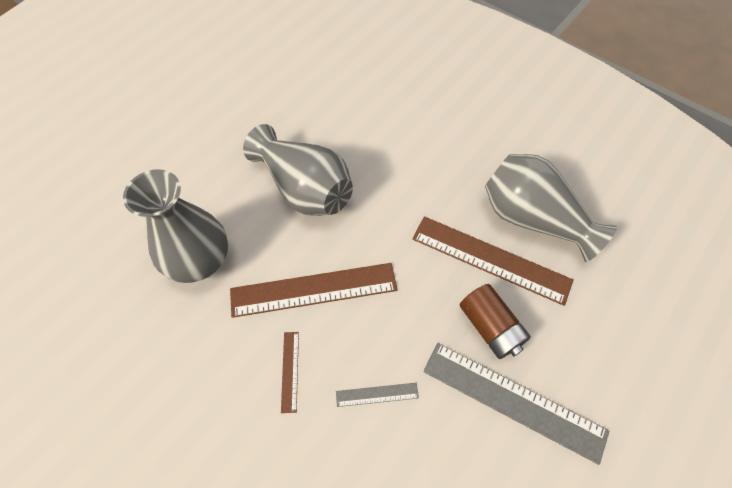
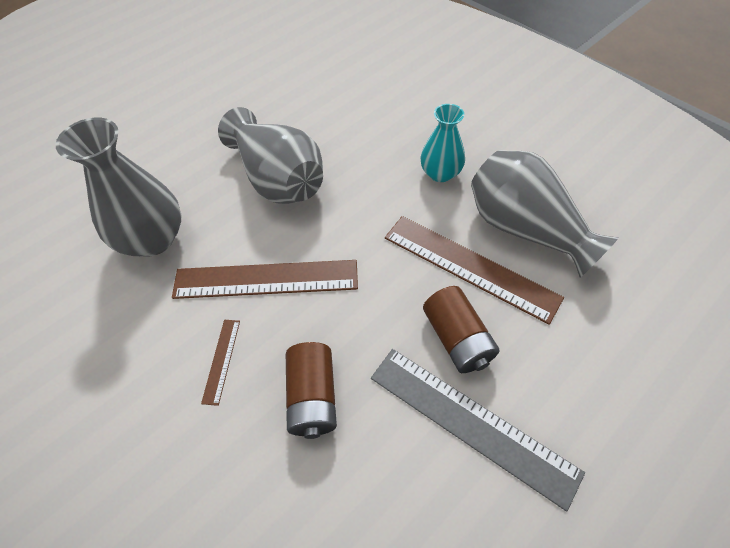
camera: 10 degrees right, 5 degrees down
grey ruler [336,383,419,407] -> brown battery [286,342,337,439]
none -> turquoise vase [420,104,465,182]

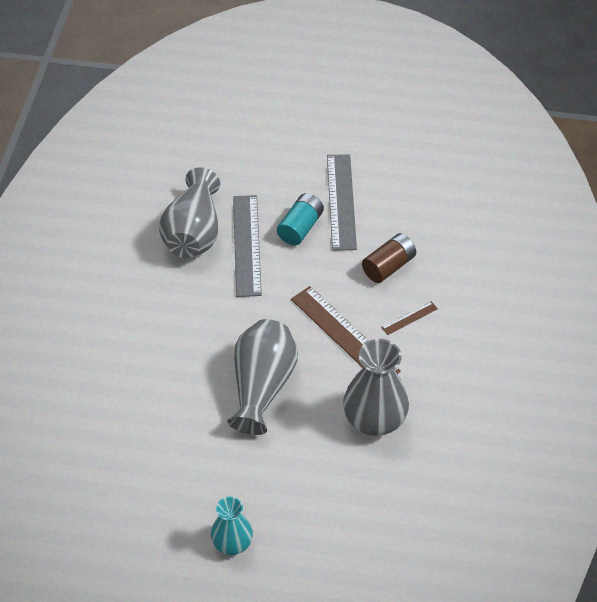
camera: 130 degrees left, 5 degrees down
brown ruler [385,216,564,325] -> grey ruler [233,195,262,297]
turquoise vase [420,104,465,182] -> turquoise vase moved to [211,497,253,555]
brown battery [423,286,499,373] -> turquoise battery [277,193,324,245]

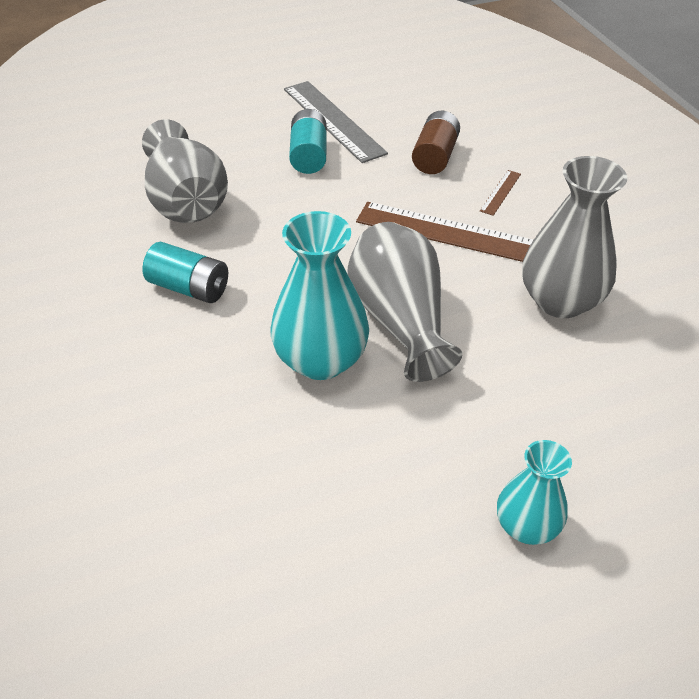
camera: 30 degrees left, 5 degrees down
grey ruler [233,195,262,297] -> none
none -> turquoise battery [142,242,228,303]
none -> turquoise vase [270,211,369,380]

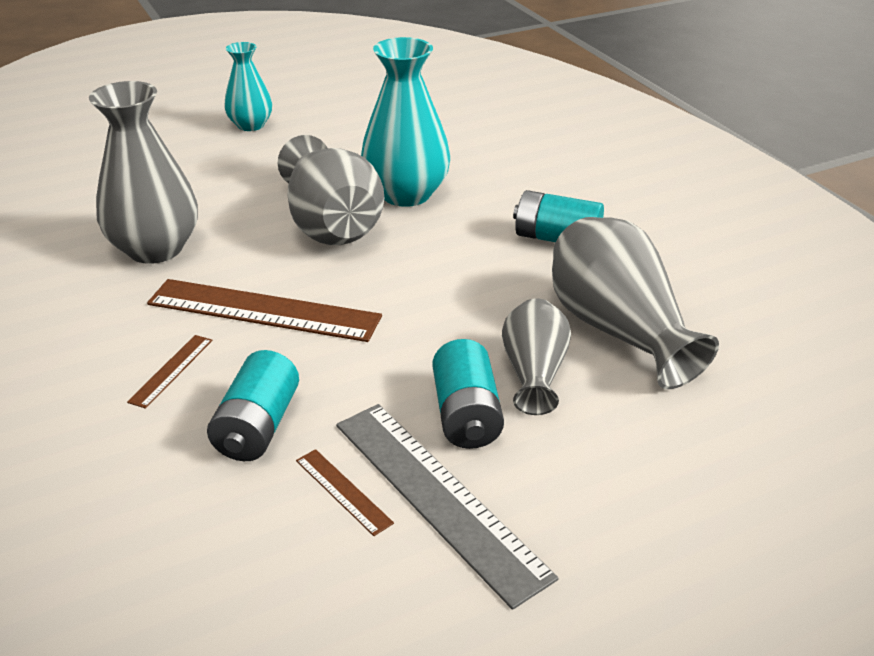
camera: 175 degrees right, 10 degrees down
brown battery [412,111,460,174] -> turquoise battery [207,350,299,461]
none -> brown ruler [296,449,394,536]
none -> grey vase [502,298,571,415]

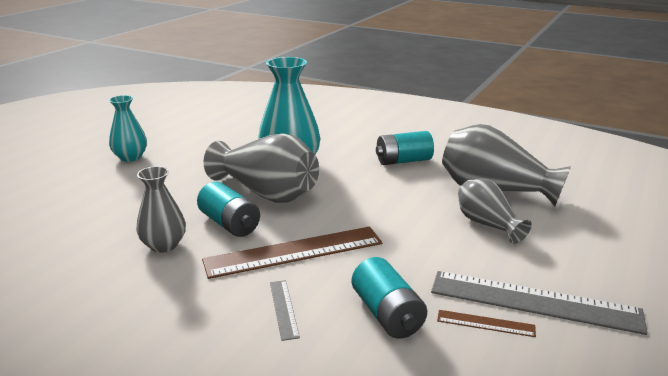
camera: 35 degrees left, 10 degrees down
grey vase [89,81,198,264] -> grey vase [136,166,186,253], size x0.60
brown ruler [127,335,212,409] -> grey ruler [270,280,300,341]
turquoise battery [433,339,504,449] -> turquoise battery moved to [197,182,260,237]

